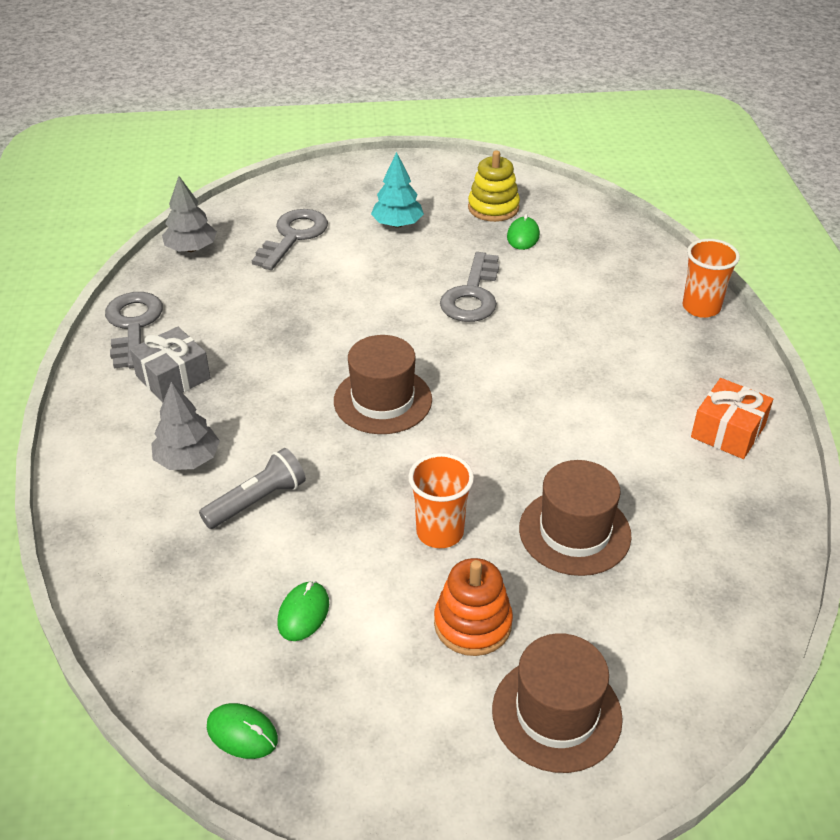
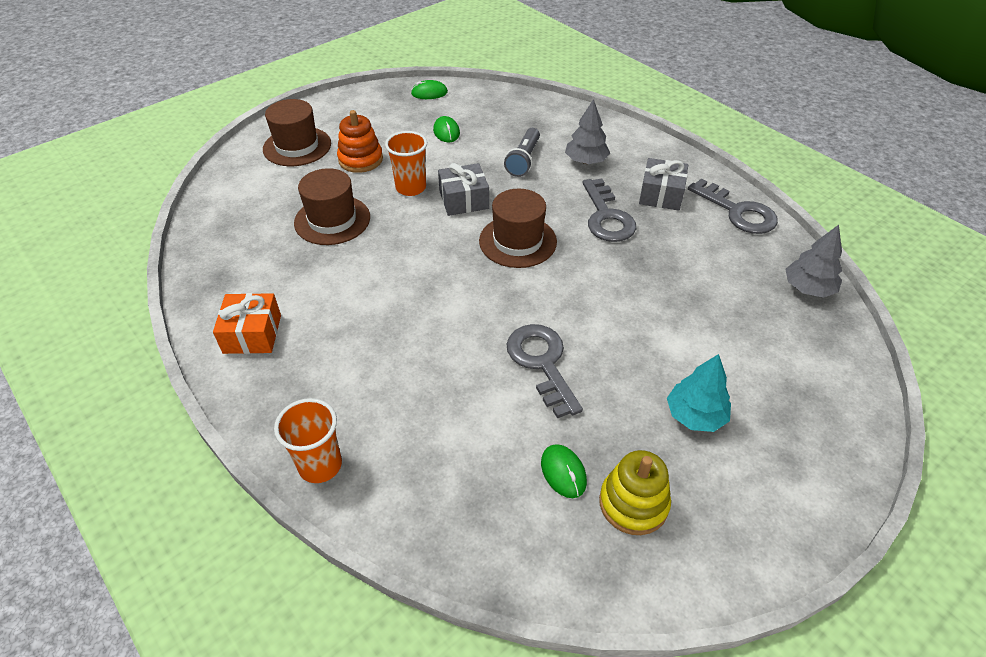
camera: 145 degrees right, 5 degrees up
grey key [252,209,328,270] -> grey key moved to [582,179,636,242]
none -> grey gift [438,163,489,216]

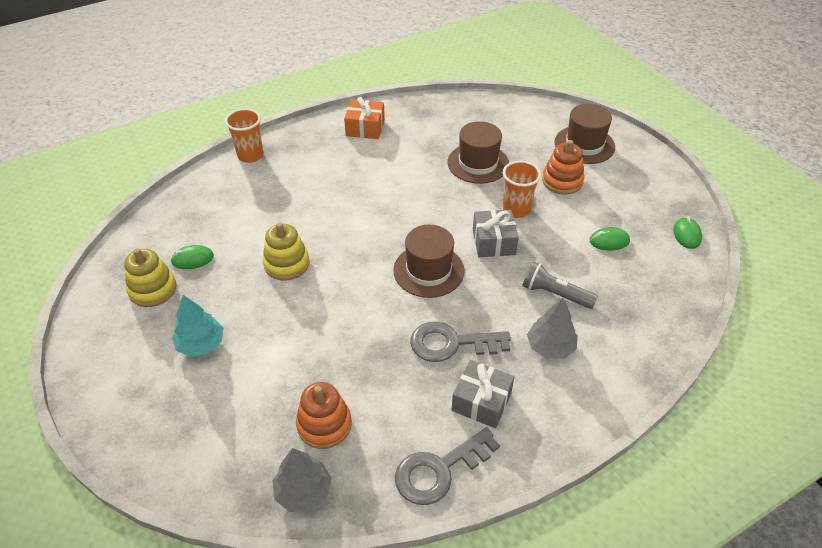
camera: 100 degrees right, 0 degrees up
grey key [507,324,583,419] -> yellow stacking toy [263,222,310,281]
none -> orange stacking toy [296,382,352,449]

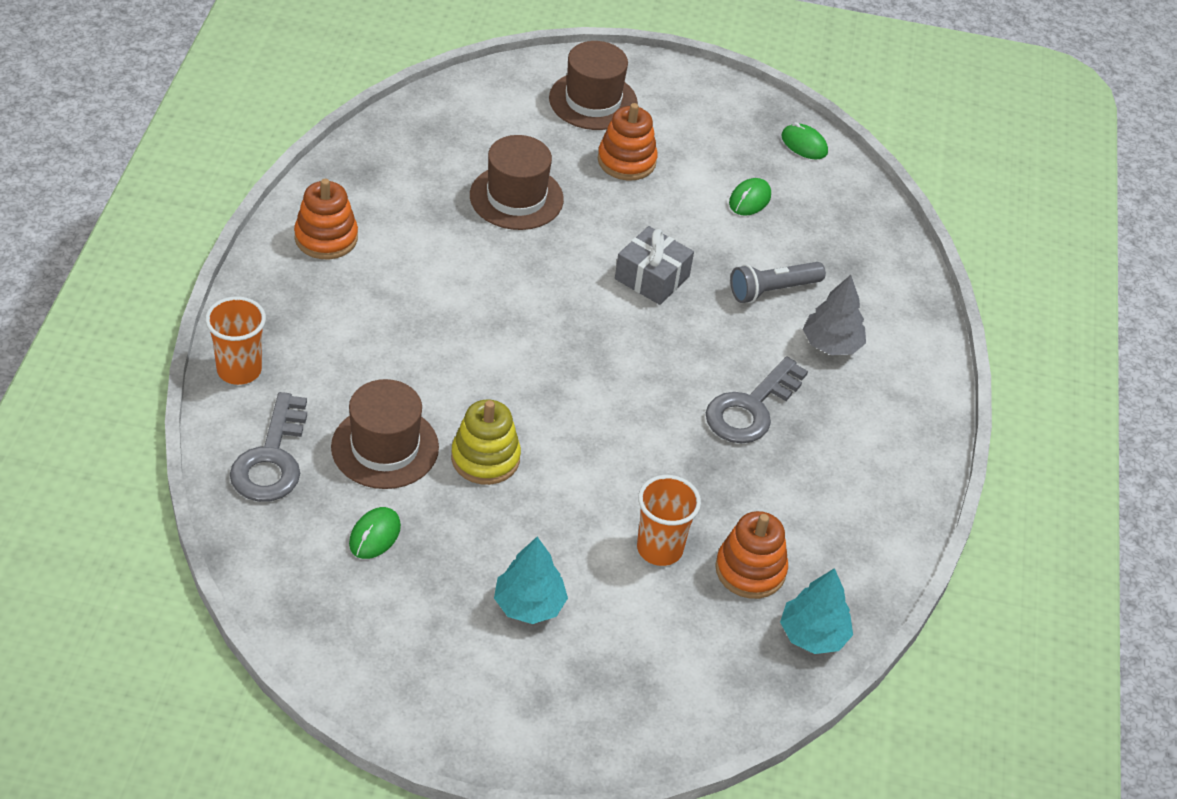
camera: 55 degrees left, 0 degrees up
yellow stacking toy [124,248,177,307] -> none
grey tree [272,448,332,512] -> turquoise tree [780,568,853,654]
orange gift [344,97,385,139] -> orange stacking toy [294,179,358,259]
brown hat [393,225,465,298] -> brown hat moved to [331,379,439,489]
grey key [395,427,500,505] -> grey key moved to [230,392,307,502]
grey gift [451,360,515,428] -> none
orange cup [503,161,541,218] -> orange cup moved to [637,475,701,566]

